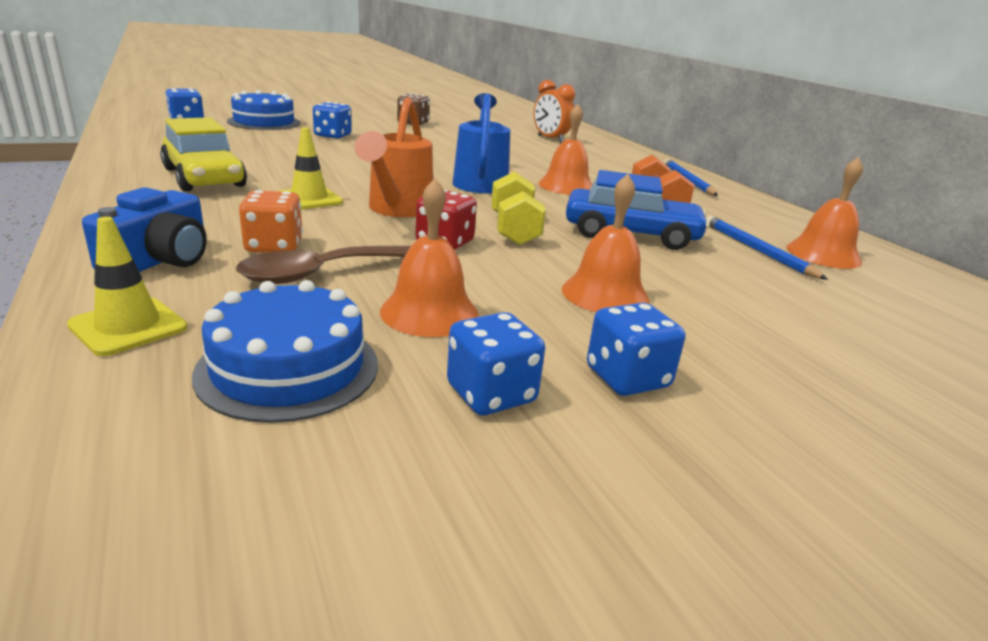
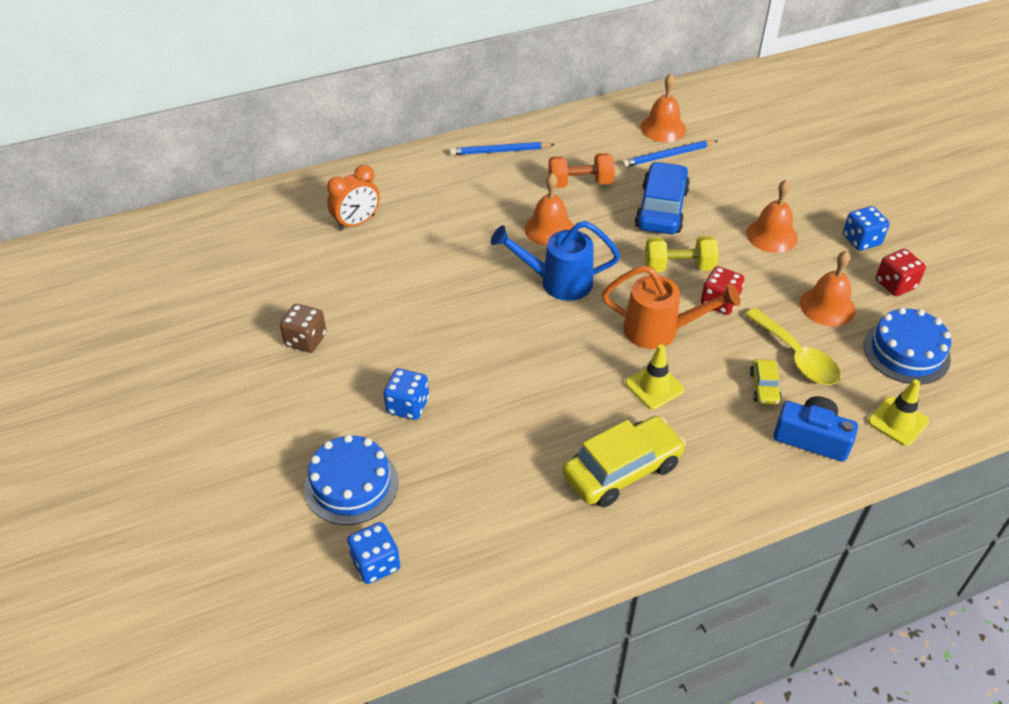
camera: 85 degrees left, 20 degrees up
brown spoon [236,246,411,284] -> yellow spoon [745,308,841,385]
orange dice [239,190,303,253] -> yellow car [750,359,782,405]
blue dice [447,312,545,415] -> red dice [876,249,926,296]

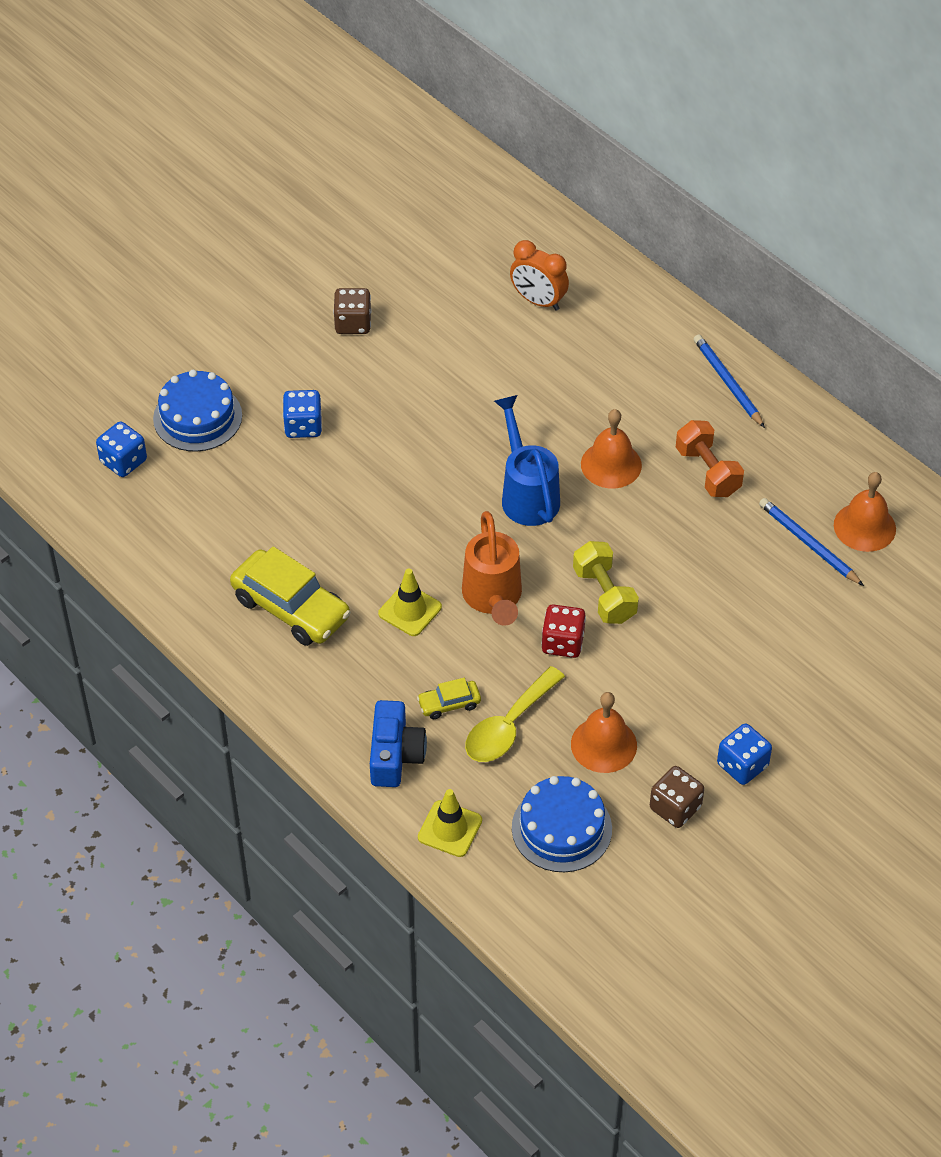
camera: 70 degrees right, 5 degrees up
blue car [635,161,690,234] -> none
orange bell [746,179,798,253] -> none
red dice [876,249,926,296] -> brown dice [650,766,704,828]

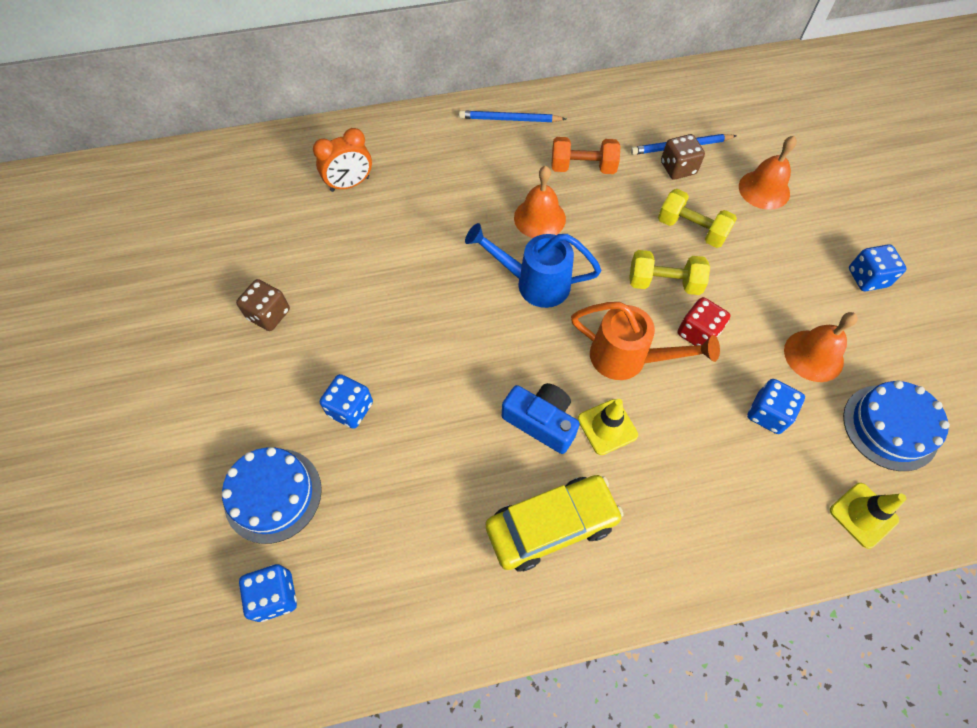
camera: 60 degrees left, 10 degrees up
blue camera [370,700,427,787] -> blue camera moved to [502,383,580,454]
yellow car [417,678,481,719] -> none
yellow spoon [465,666,565,762] -> blue dice [747,379,805,434]
brown dice [650,766,704,828] -> brown dice moved to [661,134,705,180]
orange bell [834,472,896,552] -> orange bell moved to [739,136,797,210]
none -> yellow dumbbell [658,189,737,248]

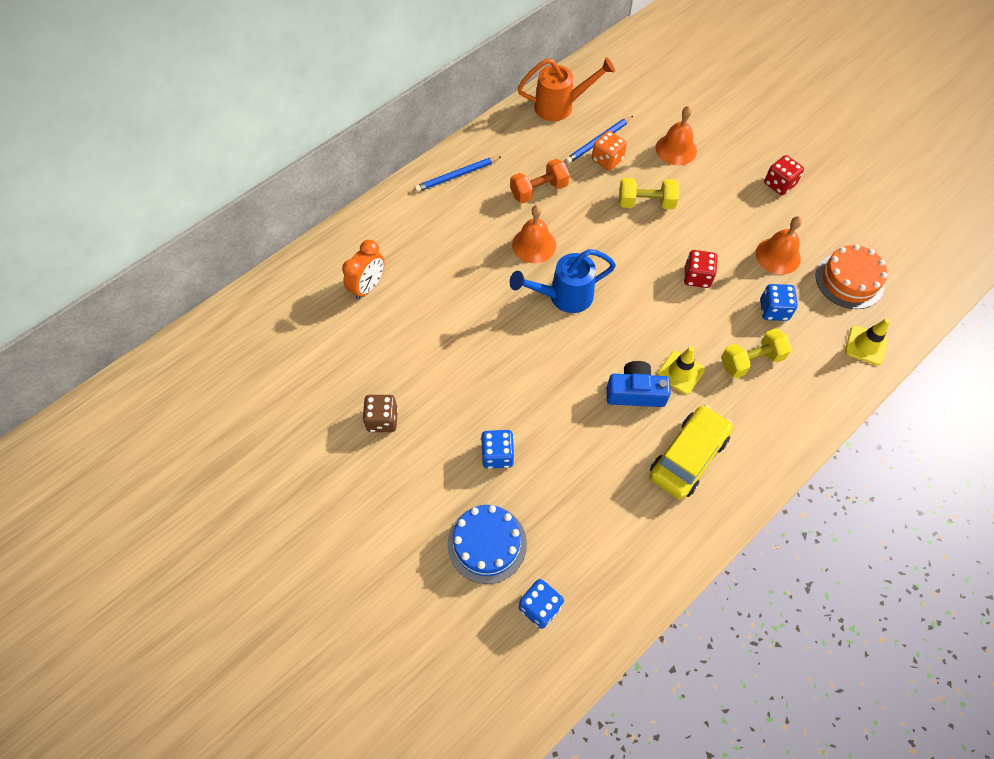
camera: 30 degrees left, 0 degrees up
orange watering can [571,302,720,380] -> orange watering can moved to [518,57,615,121]
yellow dumbbell [629,250,710,295] -> yellow dumbbell moved to [721,328,792,378]
brown dice [661,134,705,180] -> orange dice [592,131,627,170]
blue cake [843,380,950,471] -> orange cake [816,244,887,309]
blue dice [849,244,906,291] -> red dice [764,155,804,195]

